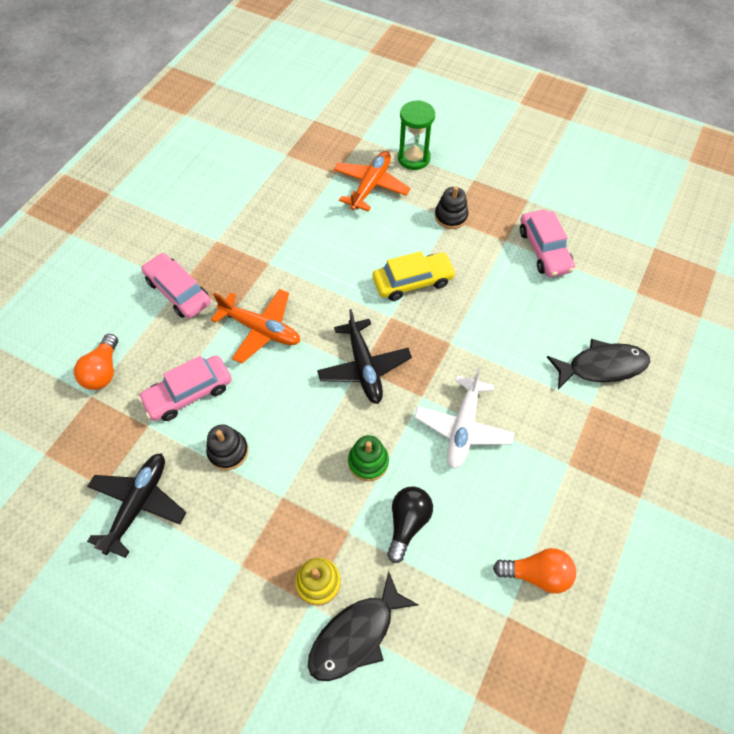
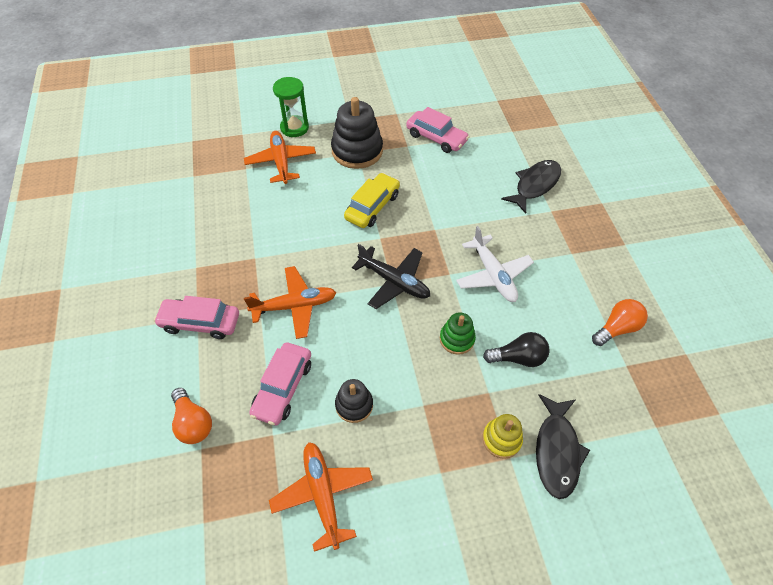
camera: 40 degrees left, 5 degrees down
black plane [87,453,187,558] -> orange plane [269,442,373,552]
black light bulb [387,486,433,563] -> black light bulb turned 105 degrees clockwise [483,332,550,367]
black stacking toy [435,186,468,229] -> black stacking toy [331,97,383,169], size x1.84

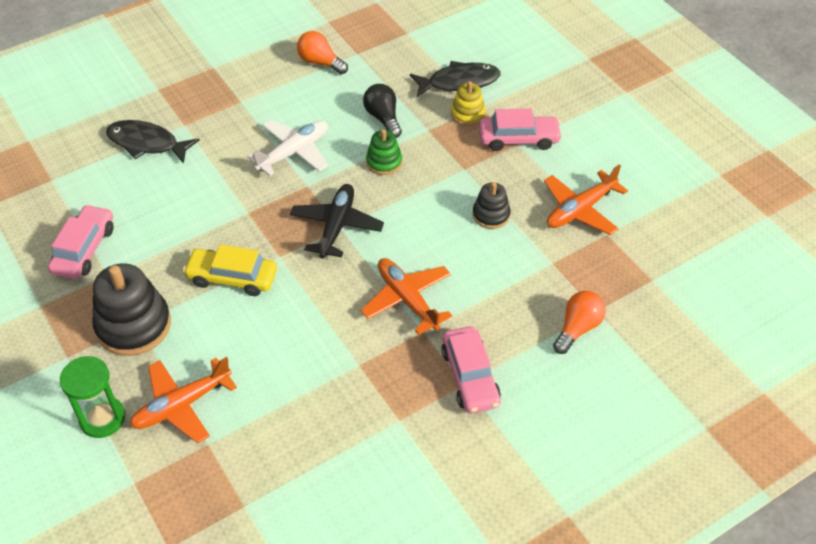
camera: 110 degrees left, 5 degrees down
pink car [249,342,311,426] -> pink car moved to [479,108,562,151]

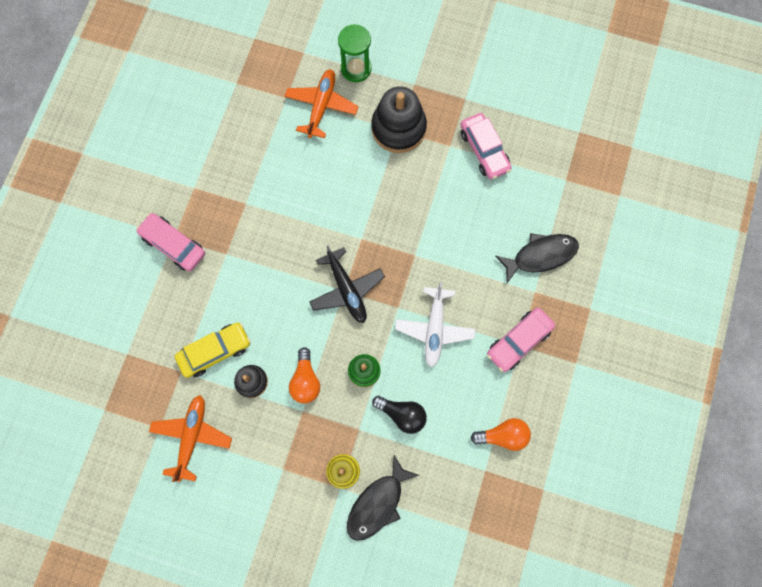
camera: 140 degrees right, 25 degrees up
yellow car [183,244,277,296] -> yellow car moved to [175,323,251,378]
orange plane [361,258,452,335] -> none
pink car [479,108,562,151] -> pink car moved to [487,308,555,372]
orange light bulb [553,291,606,354] -> orange light bulb moved to [289,347,320,404]

